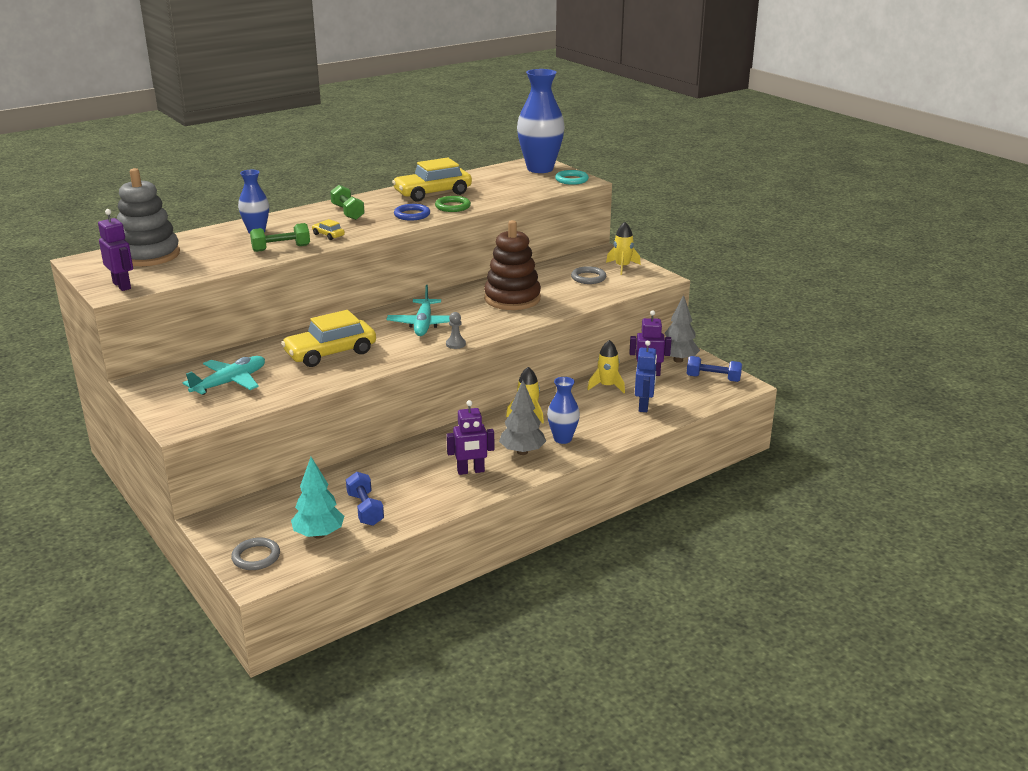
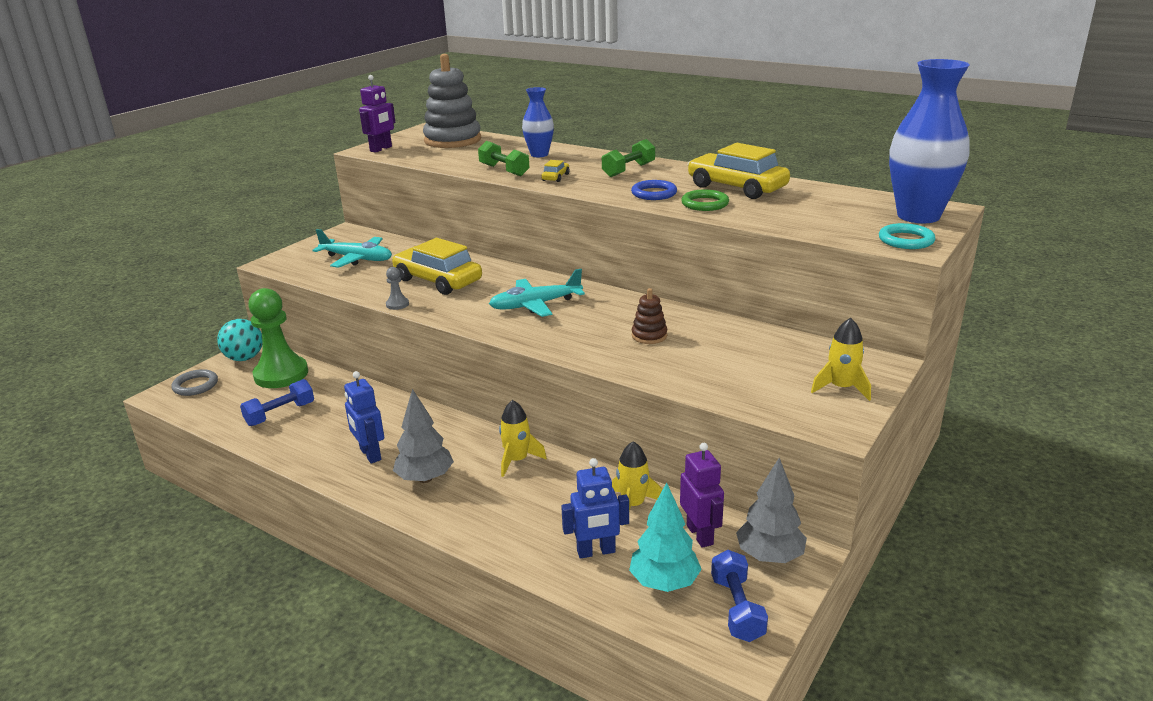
camera: 70 degrees right, 0 degrees up
turquoise tree [291,457,344,539] -> turquoise tree moved to [629,482,702,592]
grey pawn [446,312,466,349] -> grey pawn moved to [386,267,409,310]
purple robot [446,400,494,475] -> blue robot [344,371,384,464]
brown stacking toy [484,220,541,310] -> brown stacking toy [632,288,667,344], size x0.46
blue vase [547,377,580,444] -> none
grey ring [571,266,606,284] -> none
none -> turquoise ball [217,319,263,361]
none -> green pawn [248,288,308,388]

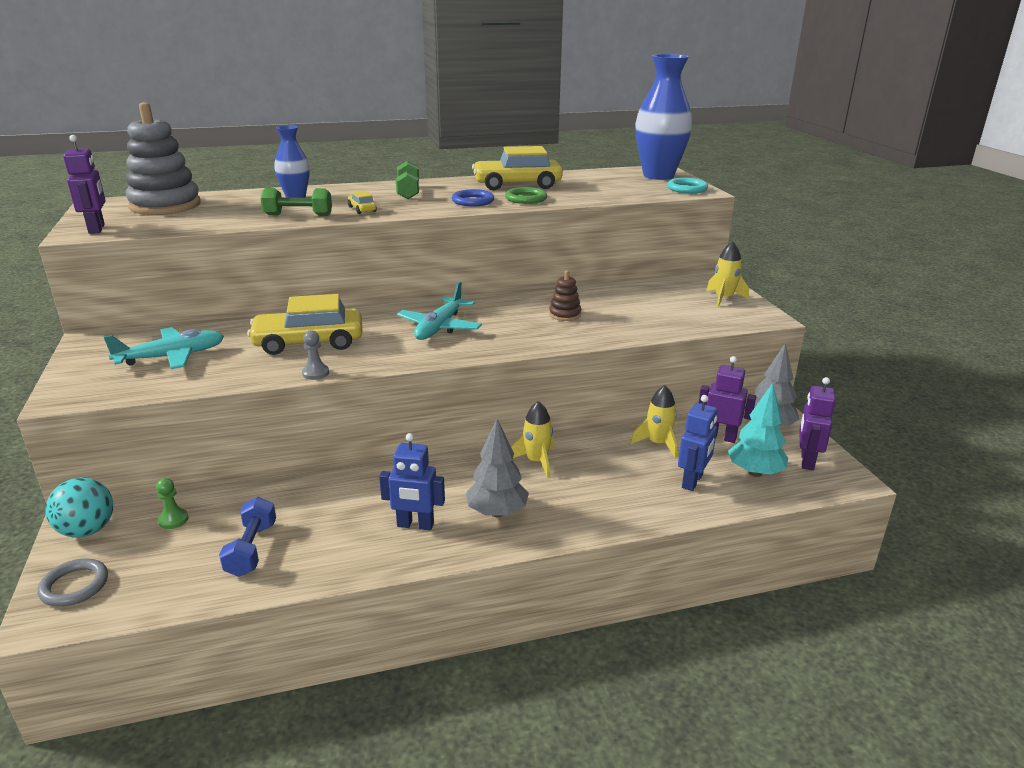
camera: 50 degrees left, 0 degrees up
green pawn [248,288,308,388] -> green pawn [156,478,189,529], size x0.41
blue dumbbell [711,550,768,642] -> purple robot [799,377,836,470]

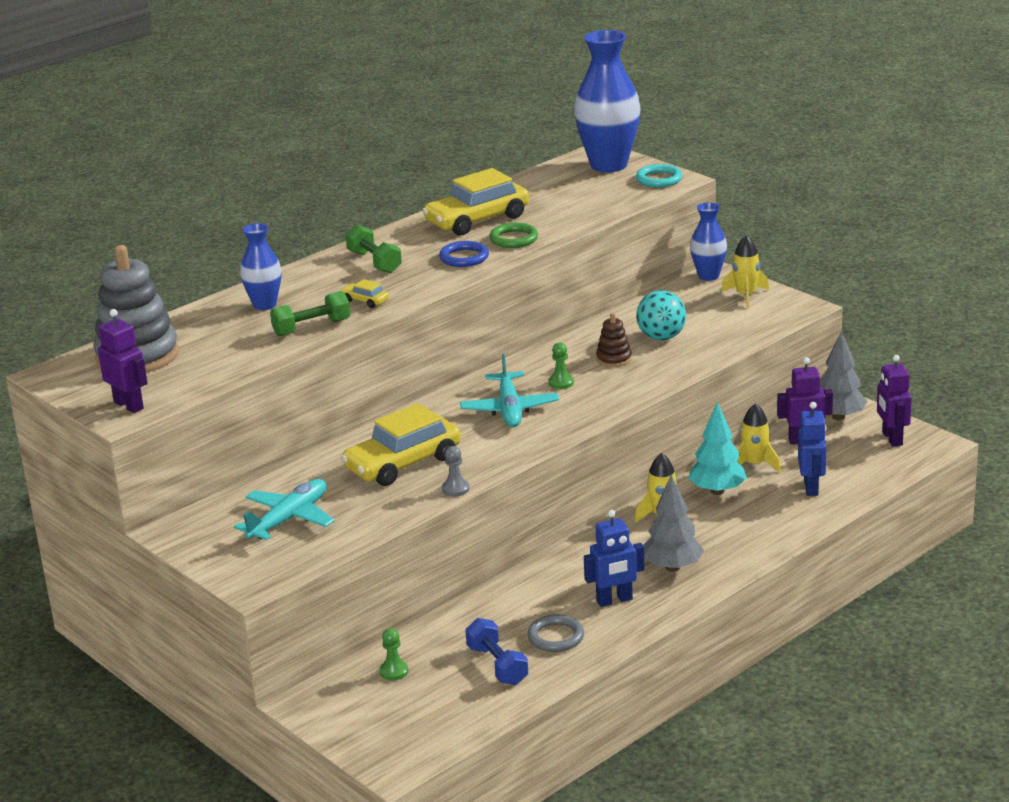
camera: 25 degrees left, 0 degrees up
grey ring [37,558,108,607] -> grey ring moved to [527,614,584,652]
turquoise ball [45,478,113,538] -> turquoise ball moved to [636,290,686,340]
turquoise tree [728,383,788,477] -> turquoise tree moved to [688,402,747,495]
none -> green pawn [549,343,574,389]
none -> blue vase [690,203,727,281]

